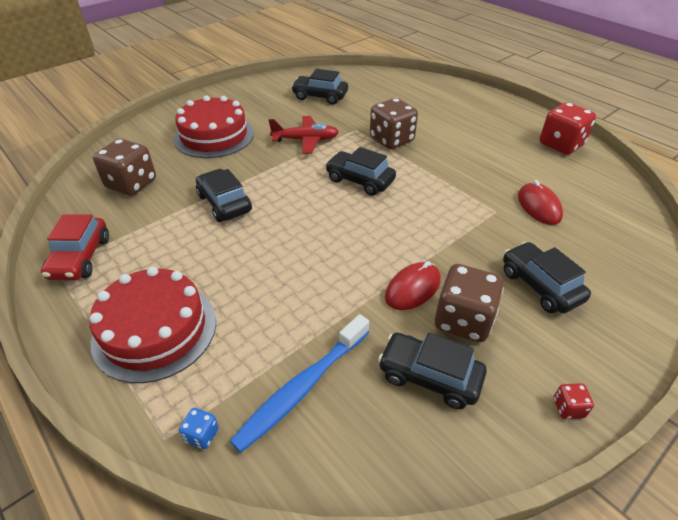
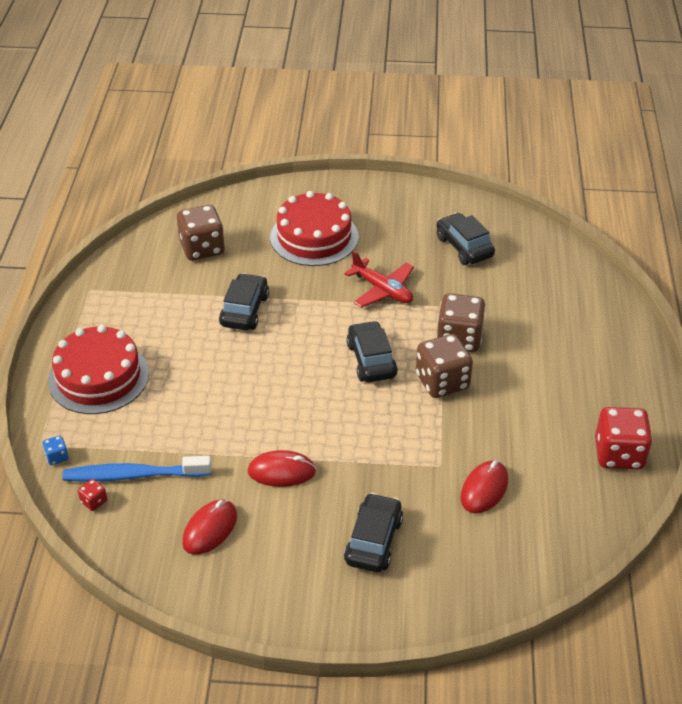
camera: 45 degrees right, 0 degrees up
red car [41,214,109,280] -> none
black car [378,333,487,409] -> red mouse [182,500,237,555]
brown dice [435,264,504,342] -> brown dice moved to [416,334,473,398]
red dice [554,383,594,419] -> red dice moved to [78,479,107,511]

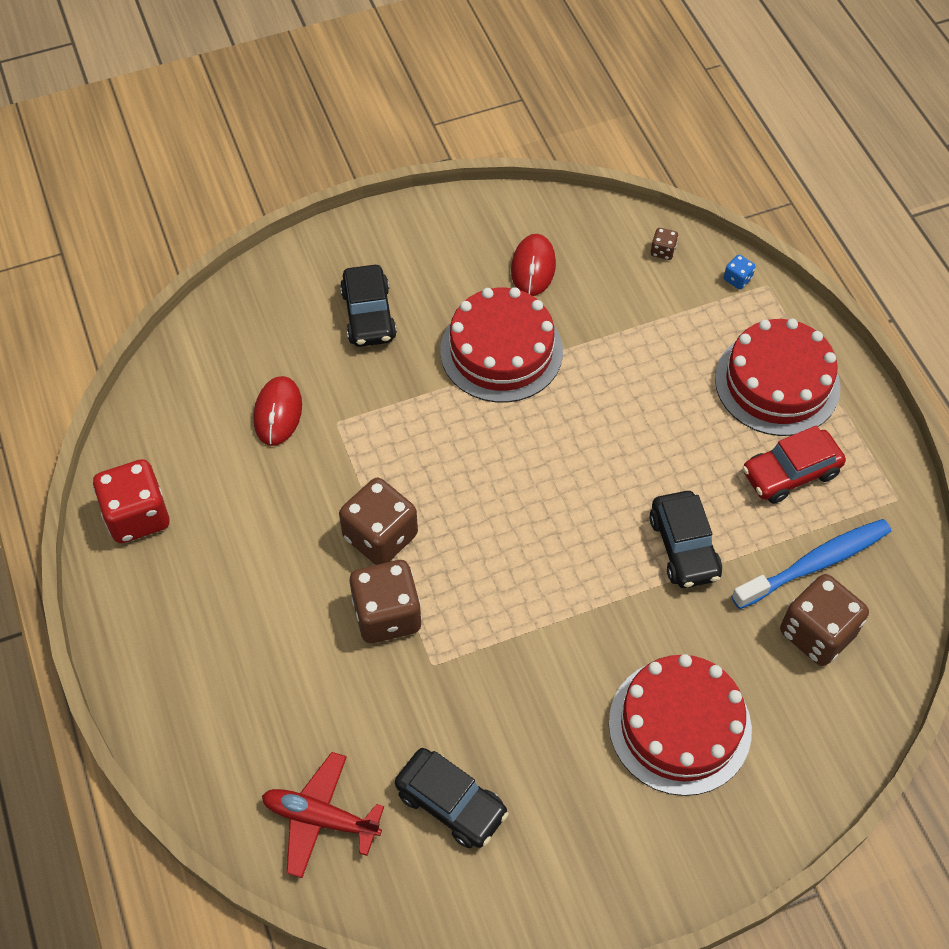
camera: 155 degrees right, 15 degrees up
blue toothbrush [62,456,212,482] -> blue toothbrush moved to [731,519,891,609]
red dice [78,479,107,511] -> brown dice [651,228,678,260]
red mouse [247,450,316,487] -> red cake [440,287,563,402]
red plane [344,251,414,308] -> red plane moved to [262,752,384,878]
black car [346,321,398,382] -> none
none -> red car [742,426,846,504]

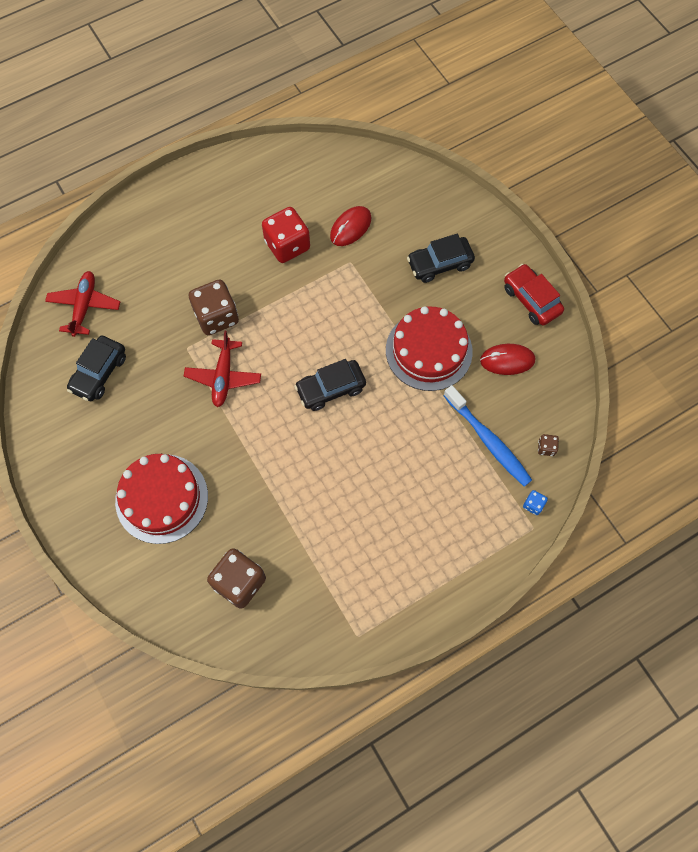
camera: 80 degrees right, 10 degrees up
red dice [93,459,170,543] -> red dice moved to [262,207,310,263]
red mouse [254,376,302,446] -> red mouse turned 45 degrees counterclockwise [330,206,371,246]
brown dice [339,478,418,565] -> none
black car [649,491,722,588] -> black car moved to [294,359,366,411]
red cake [715,319,840,436] -> none
blue toothbrush [731,519,891,609] -> blue toothbrush moved to [444,385,532,487]
red car [742,426,846,504] -> red car moved to [504,264,564,325]
none -> red plane [184,331,261,407]

